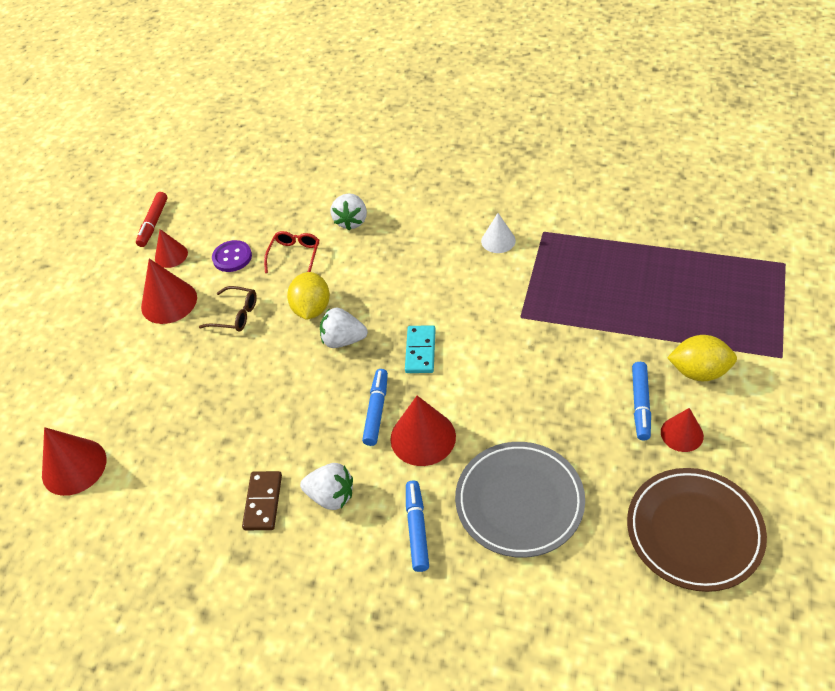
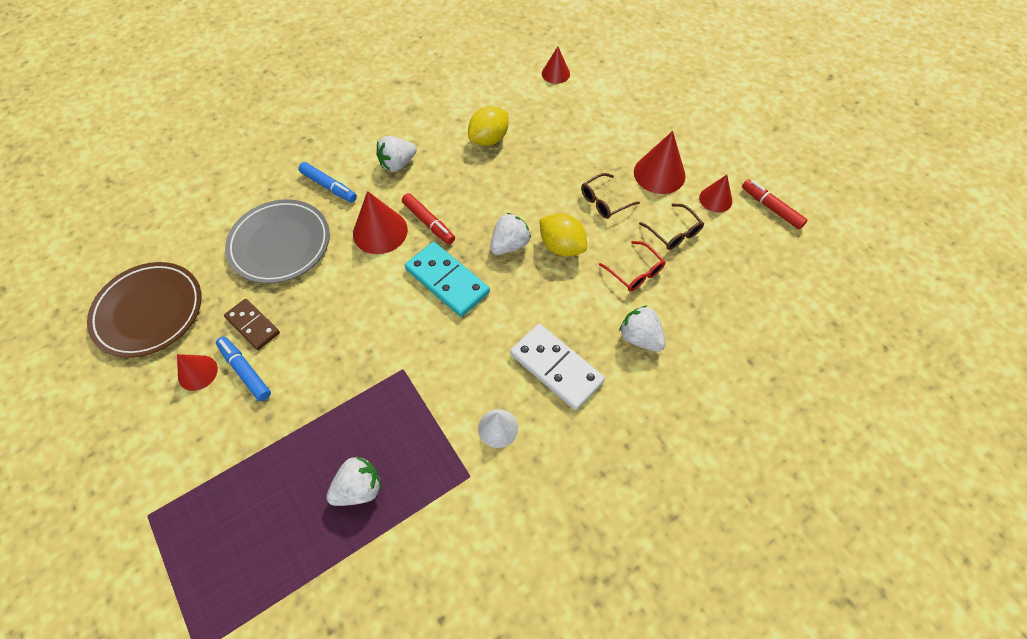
camera: 125 degrees right, 10 degrees up
red cone [42,427,106,496] -> red cone [542,47,570,84], size x0.62
purple button [212,240,252,272] -> brown glasses [639,204,704,250]
brown domino [242,471,282,530] -> brown domino moved to [224,299,280,350]
blue marker [362,369,388,446] -> red marker [402,193,455,244]
turquoise domino [405,325,436,373] -> turquoise domino [405,242,490,317], size x1.55
yellow lemon [667,335,737,381] -> yellow lemon moved to [468,106,508,146]
none -> white strawberry [326,457,381,506]
none -> white domino [510,324,605,410]

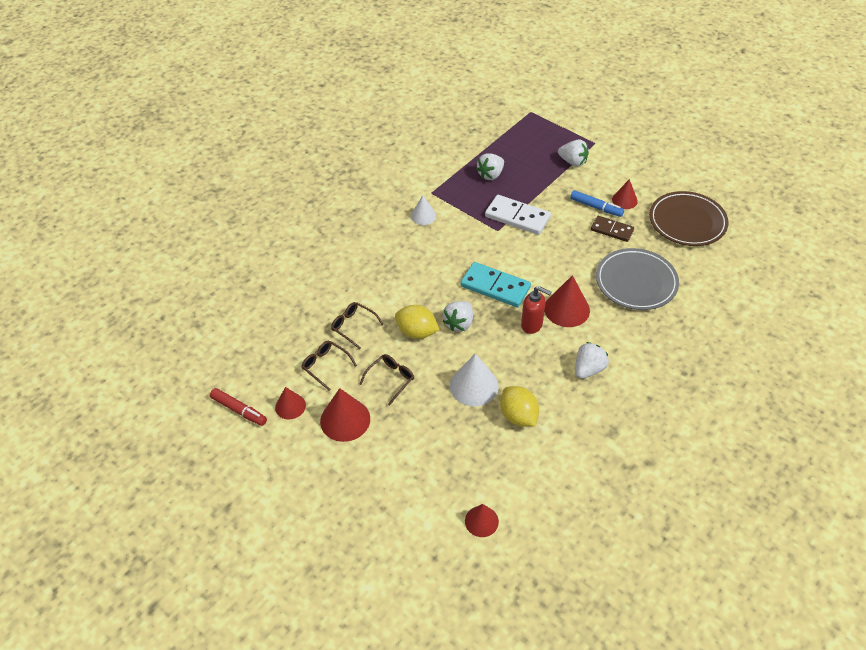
camera: 165 degrees right, 10 degrees down
blue marker [298,162,357,203] -> none
red marker [402,193,455,244] -> red soap dispenser [521,286,551,334]
yellow lemon [468,106,508,146] -> yellow lemon turned 60 degrees counterclockwise [500,386,539,426]
white domino [510,324,605,410] -> white domino moved to [485,195,551,235]
red glasses [599,241,665,291] -> brown glasses [331,302,384,349]
white strawberry [619,305,666,352] -> white strawberry moved to [558,139,589,167]
none -> white cone [450,353,499,407]

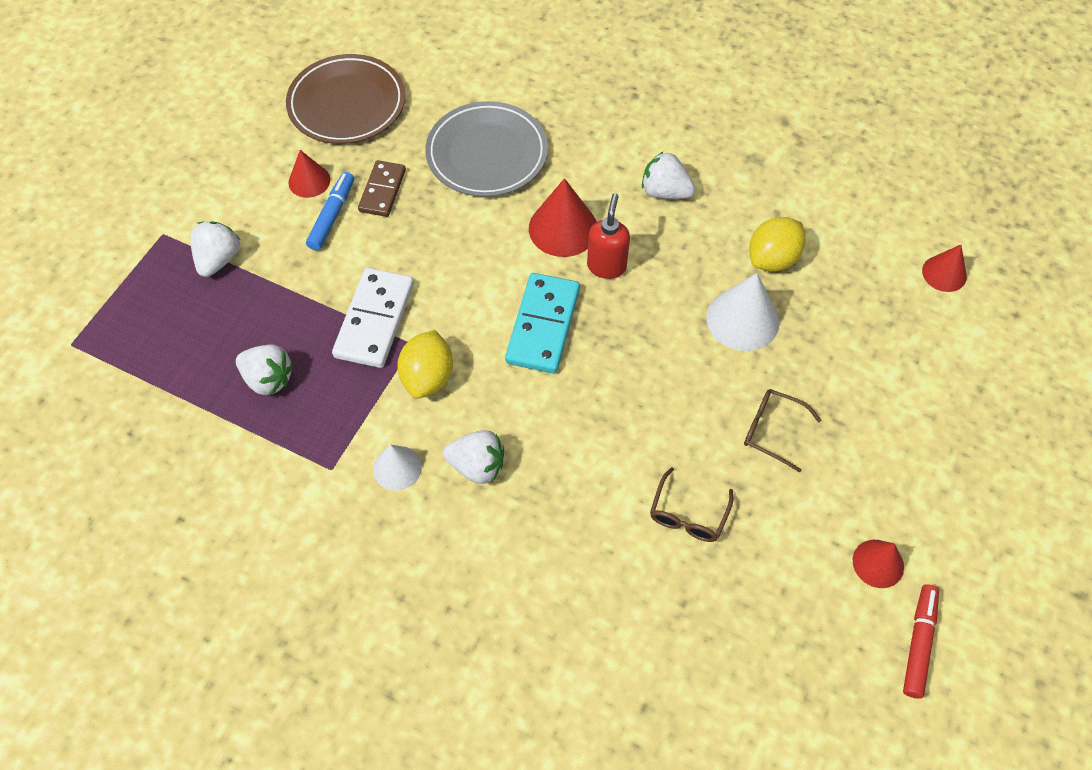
camera: 105 degrees left, 10 degrees up
brown glasses [302,341,357,391] -> none
red cone [320,388,370,442] -> none
yellow lemon [395,305,440,339] -> yellow lemon moved to [397,330,453,399]
white strawberry [442,301,473,332] -> white strawberry moved to [443,430,504,484]

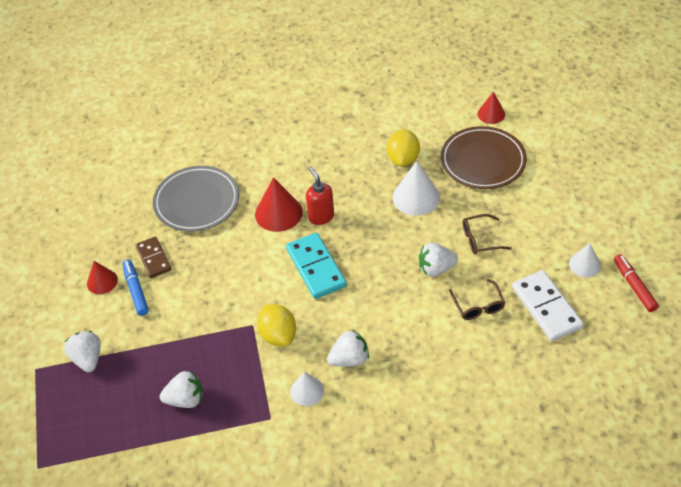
camera: 35 degrees left, 10 degrees down
brown plate [286,54,405,144] -> brown plate moved to [441,126,527,189]
white domino [332,268,414,368] -> white domino moved to [512,270,584,341]
white strawberry [642,151,695,199] -> white strawberry moved to [419,243,458,277]
red cone [853,540,904,588] -> white cone [569,243,601,278]

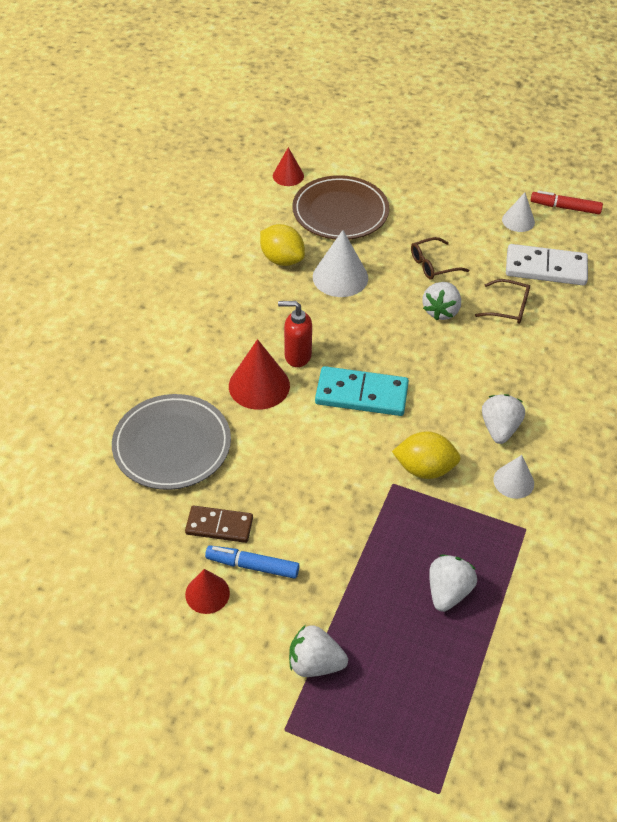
camera: 60 degrees left, 0 degrees up
brown glasses [463,214,512,254] -> brown glasses turned 45 degrees clockwise [411,237,469,279]

